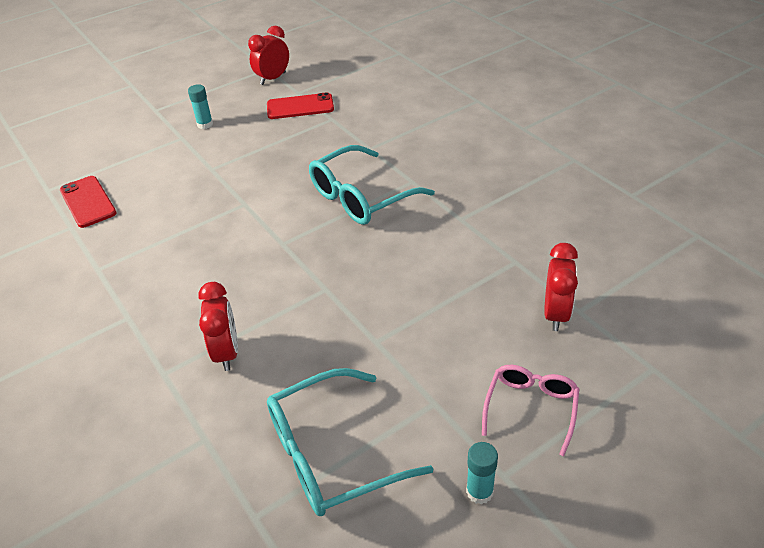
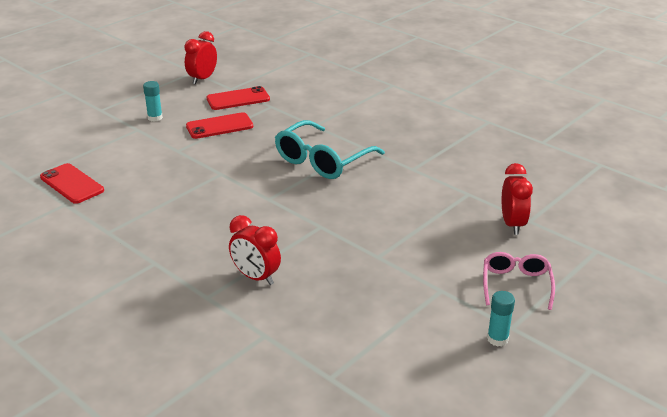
camera: 15 degrees left, 10 degrees down
red clock [199,282,238,371] -> red clock turned 150 degrees clockwise [229,215,281,285]
turquoise glasses [267,368,434,516] -> none
none -> red phone [186,112,253,139]

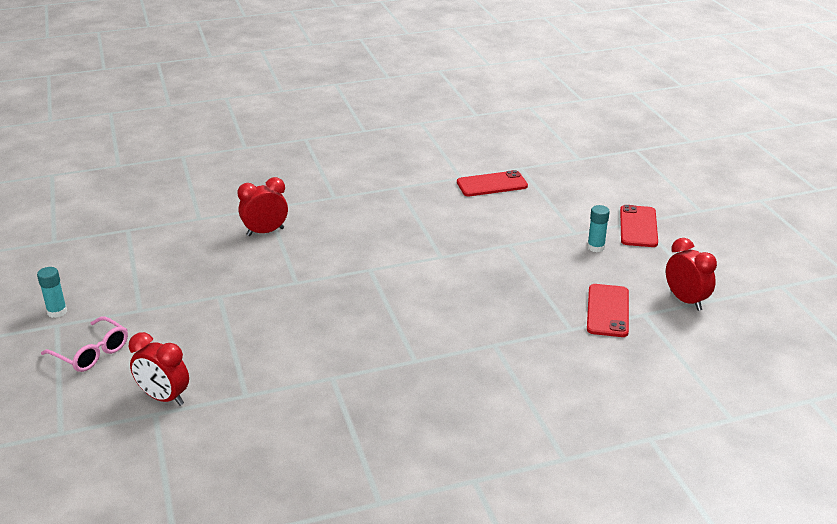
camera: 120 degrees right, 0 degrees up
red phone [186,112,253,139] -> red phone moved to [620,205,658,247]
turquoise glasses [275,120,385,179] -> none

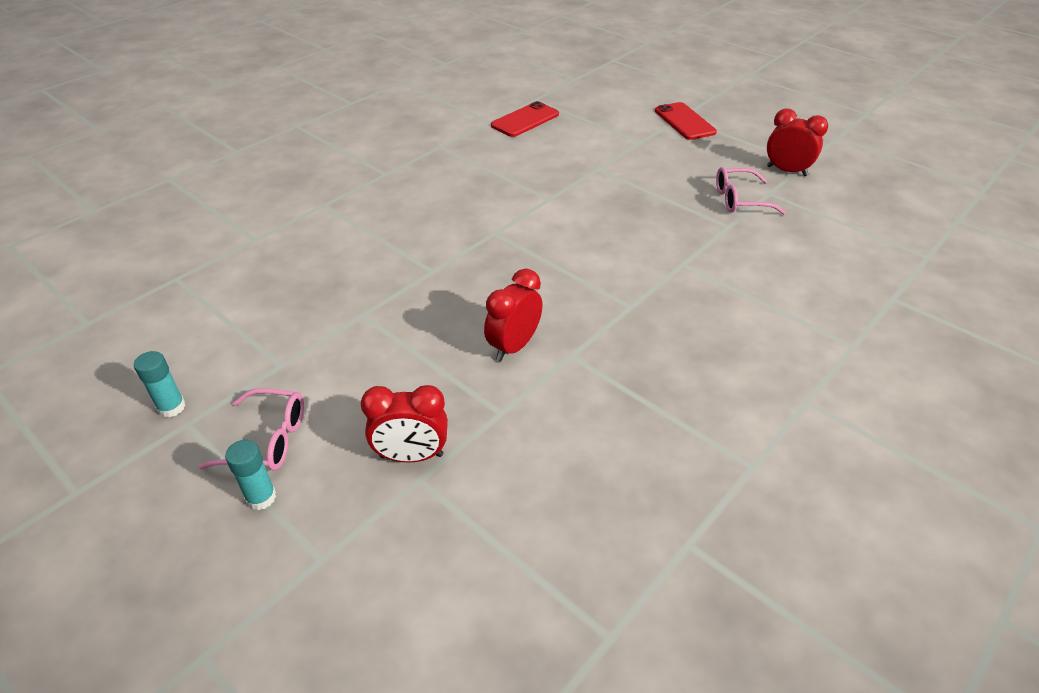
camera: 30 degrees left, 10 degrees up
red clock [237,177,288,236] -> red clock moved to [484,269,543,361]
turquoise glue stick [587,205,610,252] -> turquoise glue stick moved to [225,440,276,510]
red phone [587,284,629,337] -> pink glasses [716,167,786,215]

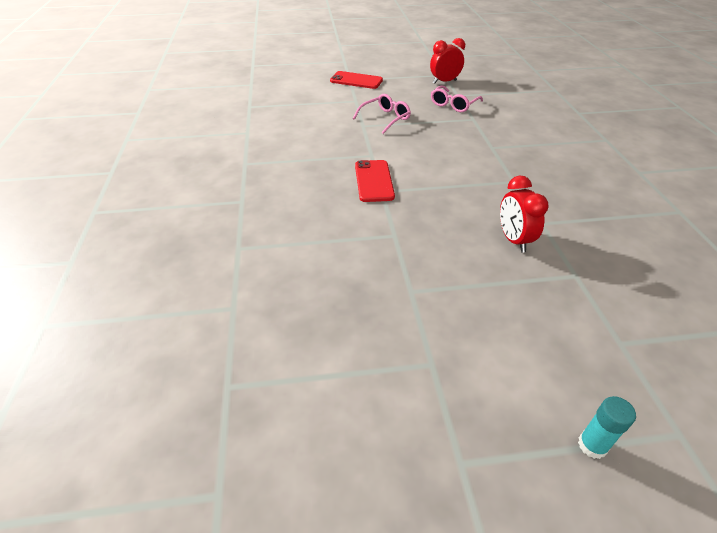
camera: 50 degrees left, 0 degrees up
turquoise glue stick [134,351,186,418] -> none
pink glasses [198,388,304,471] -> pink glasses moved to [353,94,411,134]
red clock [361,385,448,463] -> none
red phone [491,101,559,137] -> red phone moved to [355,160,395,202]

